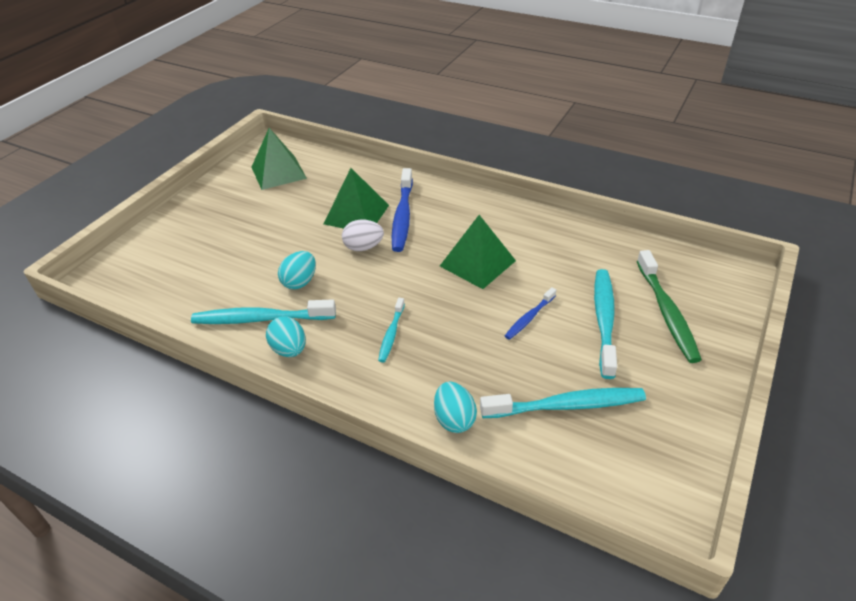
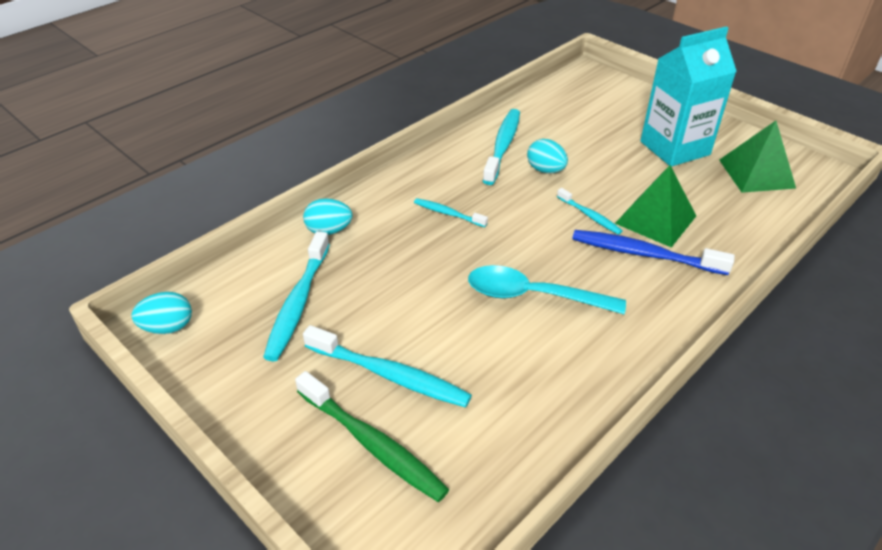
camera: 105 degrees right, 0 degrees up
turquoise egg [266,317,306,357] -> turquoise egg moved to [132,292,192,334]
white egg [342,220,384,251] -> turquoise toothbrush [557,188,623,235]
green pyramid [440,215,516,289] -> turquoise spoon [468,265,626,314]
blue toothbrush [505,287,556,340] -> none
green toothbrush [637,250,702,363] -> green toothbrush turned 150 degrees counterclockwise [295,371,449,502]
none -> turquoise carton [640,26,737,167]

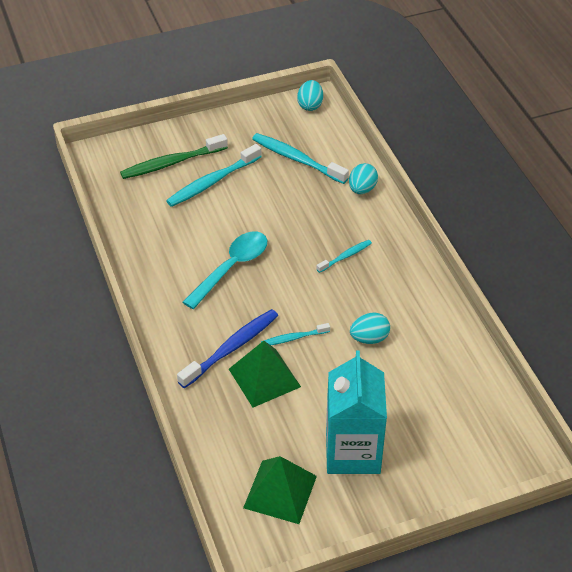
camera: 115 degrees right, 5 degrees up
turquoise toothbrush [483,109,520,185] -> none

